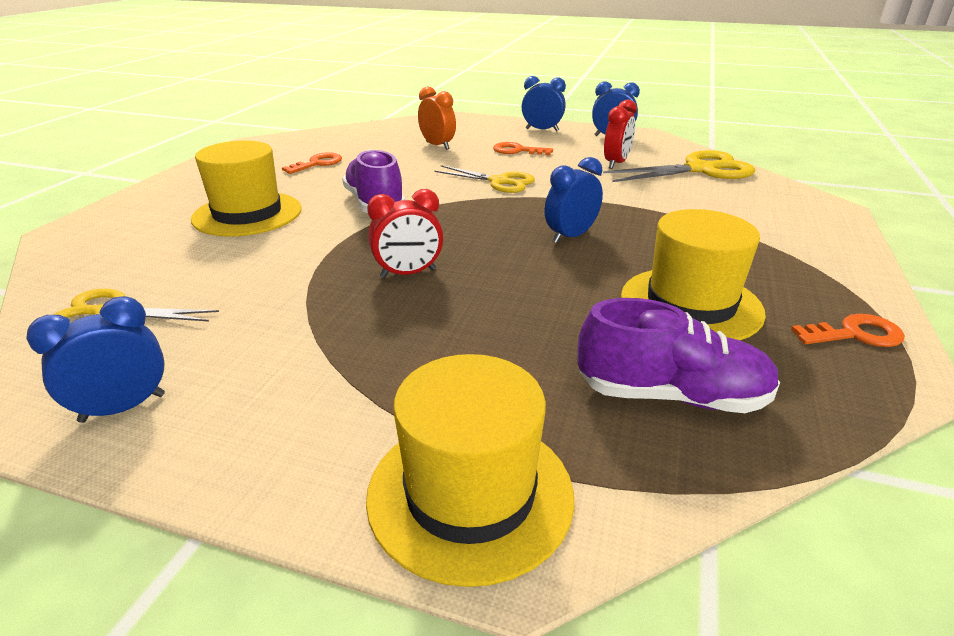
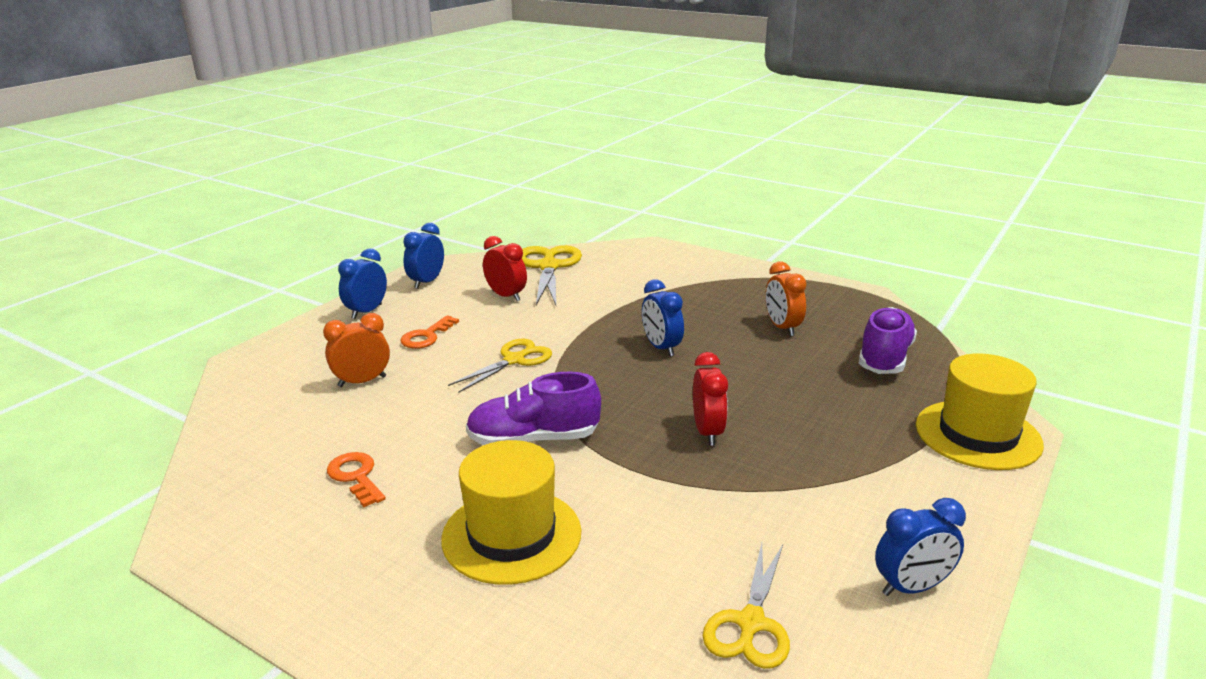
camera: 75 degrees left, 5 degrees down
blue clock [26,296,165,423] -> blue clock turned 90 degrees counterclockwise [875,498,966,596]
yellow hat [621,209,766,340] -> orange clock [765,261,806,336]
orange key [791,314,905,347] -> none

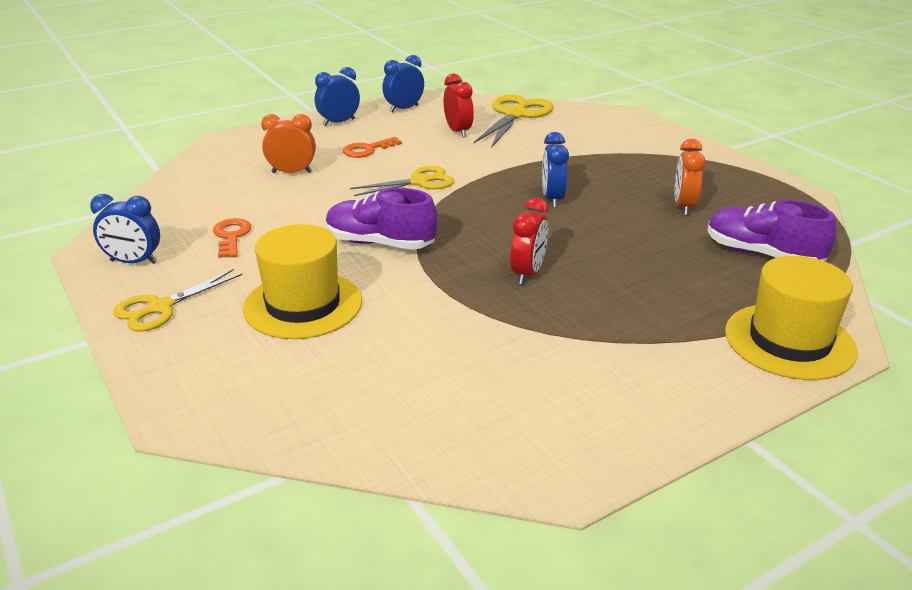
camera: 25 degrees right, 5 degrees up
yellow scissors [703,543,790,669] -> yellow scissors moved to [113,269,243,331]
purple shoe [859,307,917,374] -> purple shoe turned 105 degrees counterclockwise [707,200,836,261]
blue clock [875,498,966,596] -> blue clock moved to [90,194,160,264]

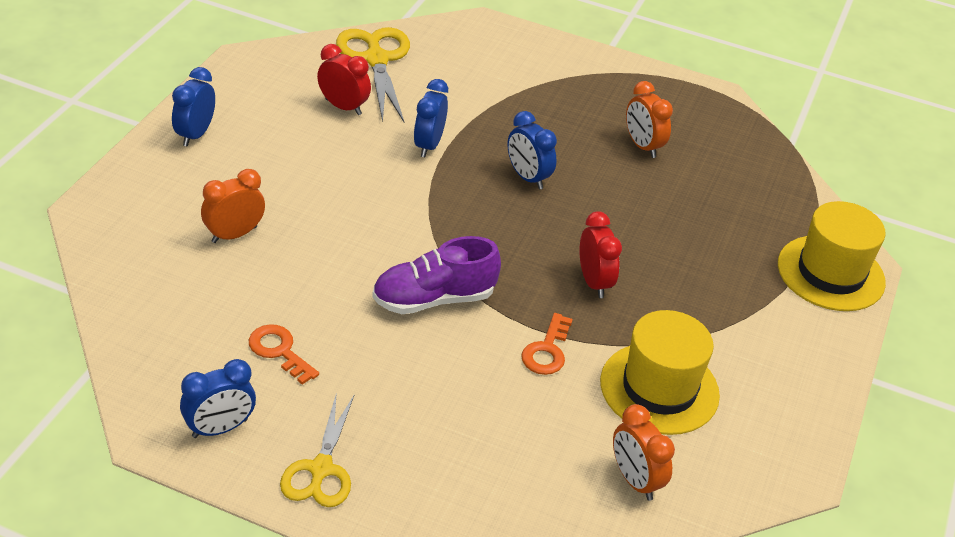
camera: 40 degrees left, 10 degrees up
yellow hat [243,224,362,339] -> yellow hat moved to [600,310,720,435]
orange key [343,137,402,158] -> orange key moved to [521,313,573,375]
yellow scissors [350,166,454,196] -> none
blue clock [382,55,424,113] -> blue clock moved to [414,79,448,157]
purple shoe [707,200,836,261] -> none
none -> orange clock [613,404,675,501]

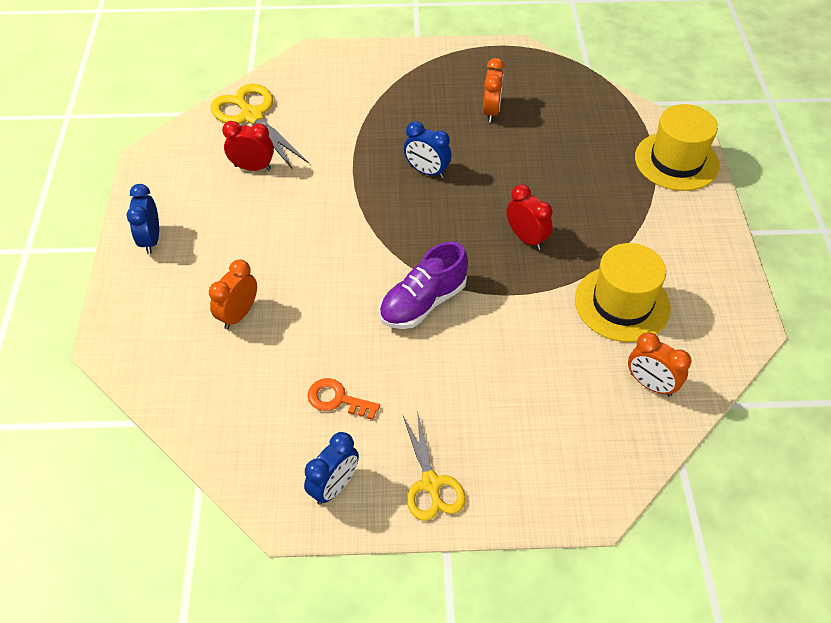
camera: 20 degrees left, 10 degrees up
blue clock [414,79,448,157] -> none
orange key [521,313,573,375] -> none
orange clock [626,81,673,158] -> orange clock turned 120 degrees counterclockwise [483,58,505,122]

